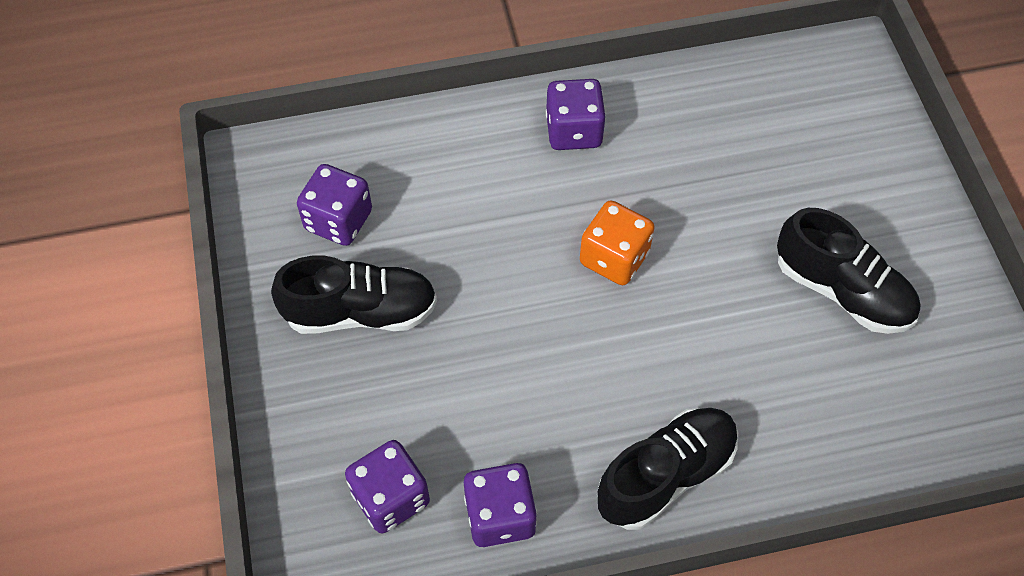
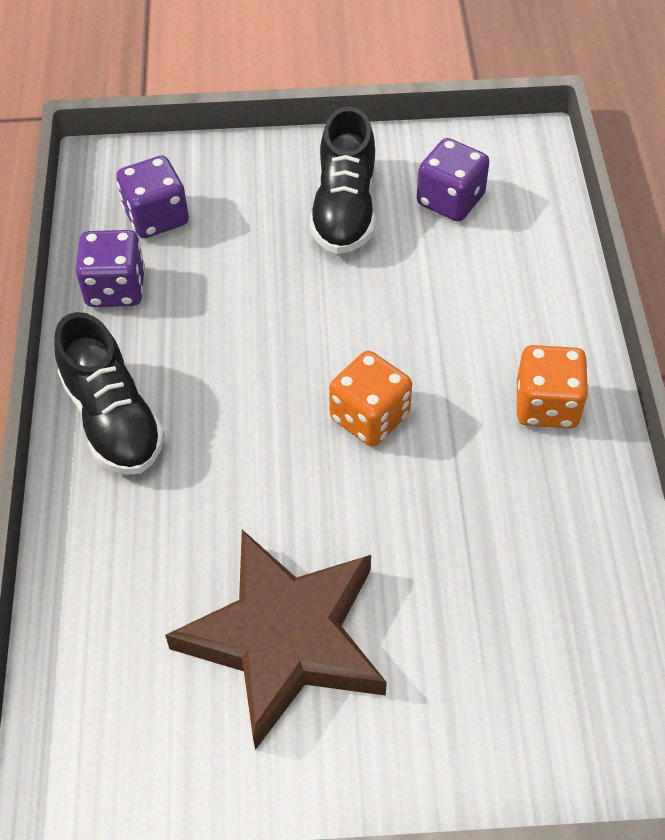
camera: 100 degrees right, 5 degrees down
purple dice [546,79,606,150] -> orange dice [517,345,589,428]
black shoe [777,208,921,334] -> brown star [165,530,387,750]

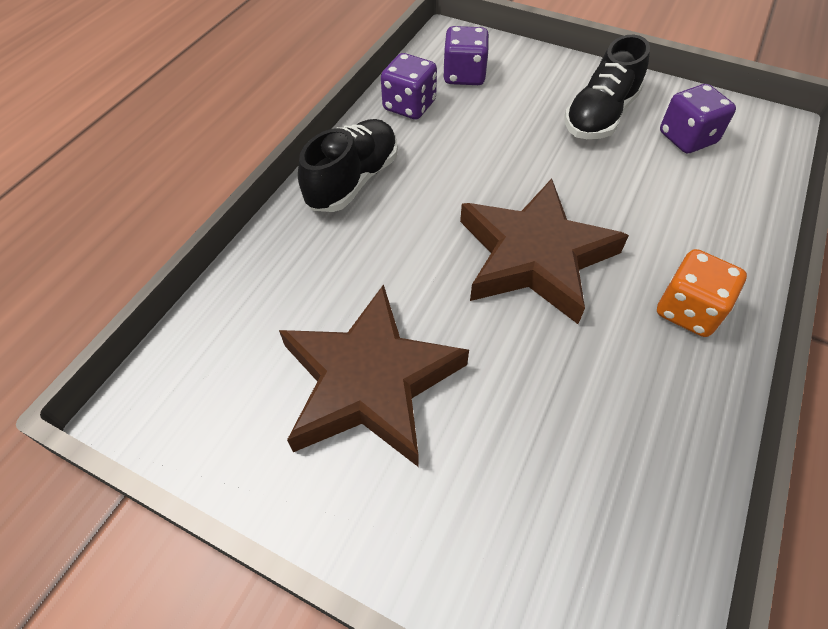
camera: 30 degrees right, 0 degrees up
black shoe [54,312,165,475] -> black shoe turned 150 degrees counterclockwise [298,119,398,212]
orange dice [329,351,412,446] -> brown star [460,178,629,324]

